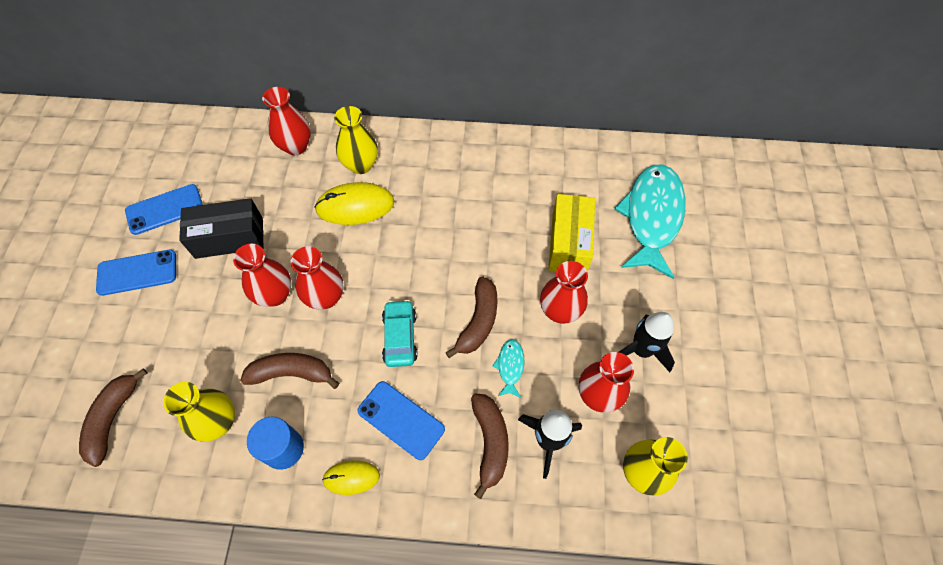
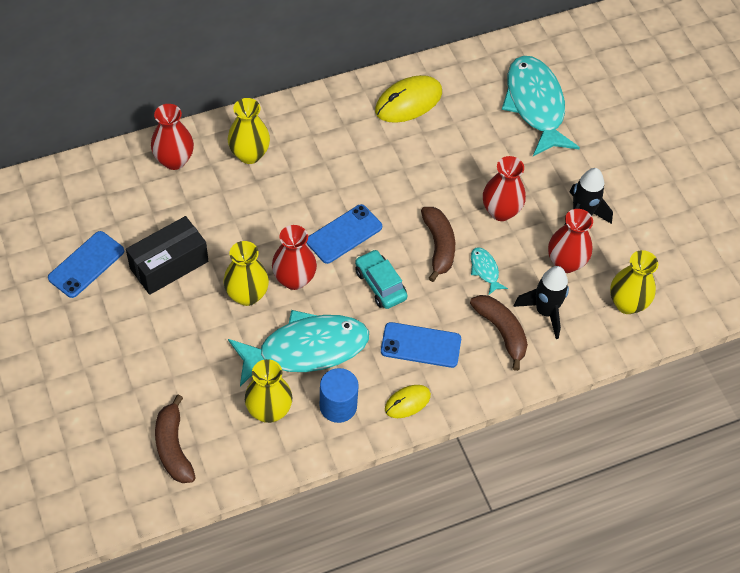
camera: 30 degrees left, 5 degrees down
blue phone [96,250,176,296] -> blue phone moved to [307,204,382,264]
red vase [233,244,291,307] -> yellow vase [223,241,269,306]
brown banana [240,353,339,389] -> turquoise fish [228,310,369,387]
yellow mouse [314,182,394,225] -> yellow mouse moved to [375,75,442,123]
yellow box [548,194,595,272] -> none

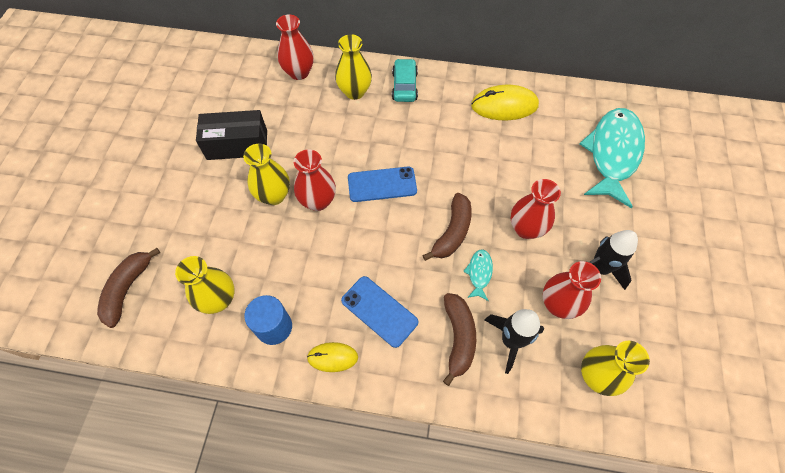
camera: 35 degrees right, 5 degrees up
blue phone [48,231,124,298] -> none
turquoise fish [228,310,369,387] -> none
turquoise car [355,249,407,309] -> turquoise car moved to [392,58,418,102]

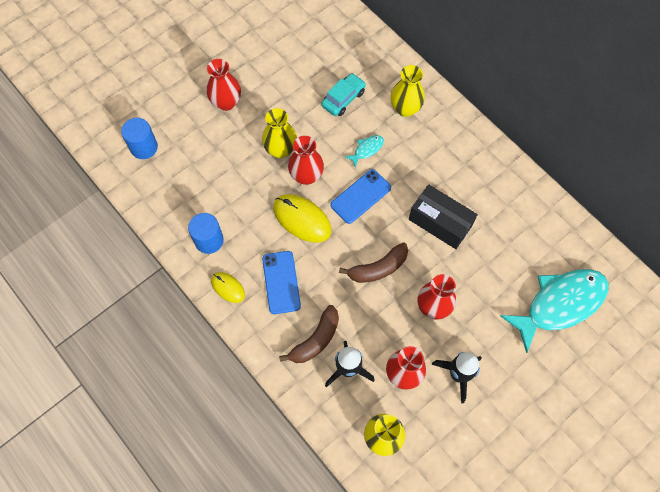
camera: 40 degrees right, 5 degrees up
brown banana [97,248,160,328] -> blue cylinder [121,118,158,159]
yellow vase [175,256,235,314] -> none
black box [196,110,267,160] -> black box moved to [409,184,478,249]
red vase [276,15,314,80] -> red vase moved to [207,59,241,111]
blue phone [348,167,417,202] -> blue phone turned 75 degrees counterclockwise [330,169,391,224]
turquoise car [392,58,418,102] -> turquoise car moved to [321,73,366,116]
turquoise fish [463,249,493,301] -> turquoise fish moved to [344,135,384,168]
yellow mouse [471,85,539,120] -> yellow mouse moved to [273,194,331,242]

